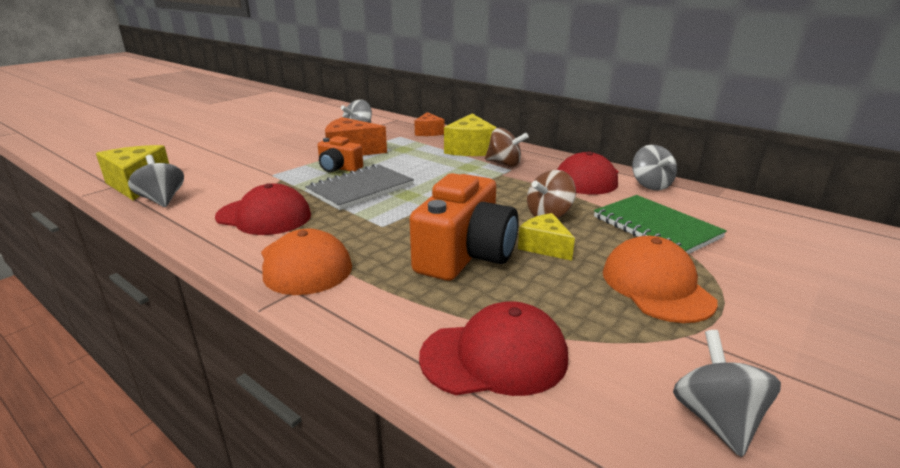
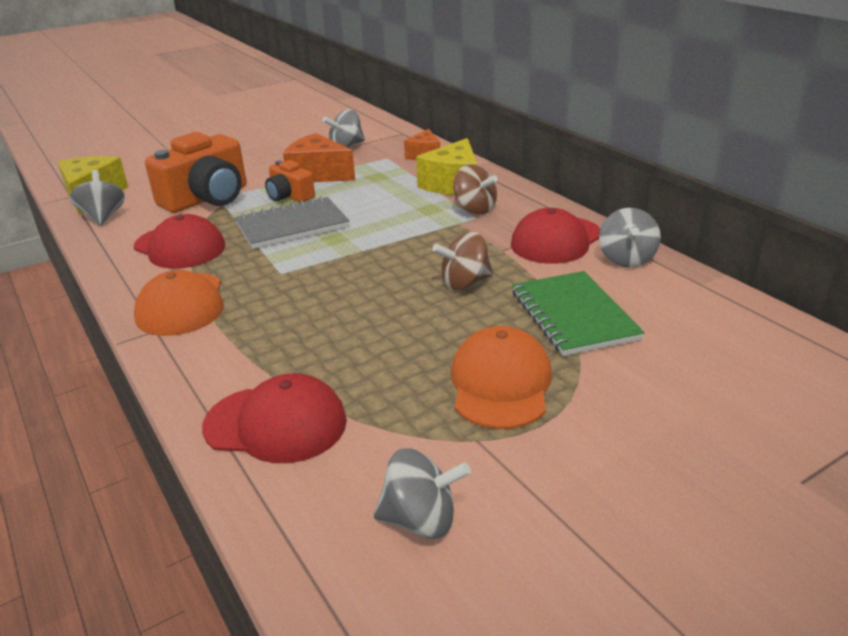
camera: 20 degrees right, 5 degrees up
orange camera [410,173,519,281] -> orange camera moved to [145,132,246,213]
yellow cheese [518,213,575,261] -> none
grey spinning top [673,330,781,457] -> grey spinning top turned 75 degrees clockwise [374,448,471,539]

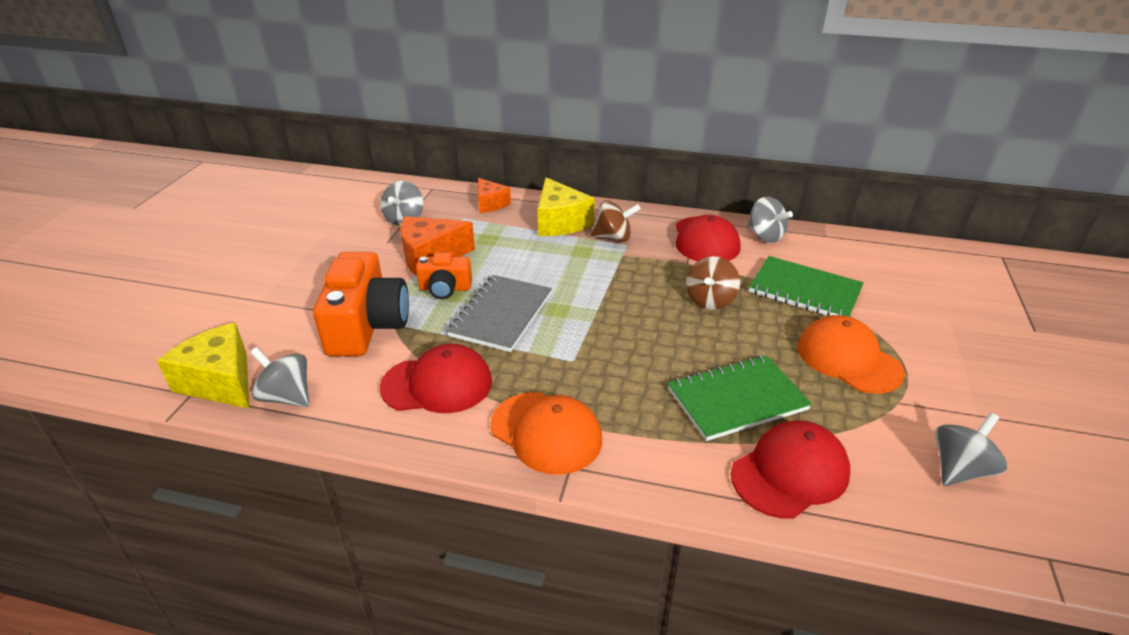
camera: 45 degrees left, 5 degrees up
none -> green notebook [668,355,812,441]

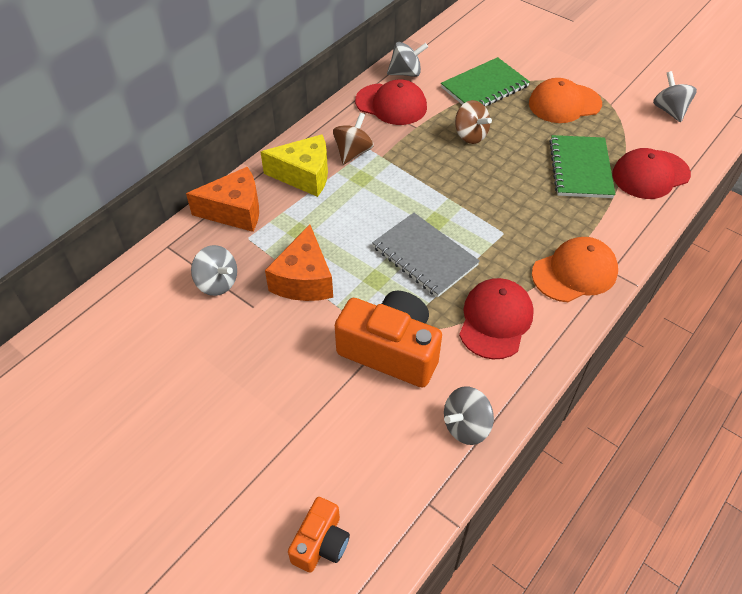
camera: 65 degrees left, 15 degrees up
yellow cheese [157,323,249,408] -> none
orange camera [416,253,472,299] -> orange camera moved to [288,497,350,573]
orange cheese [478,178,511,213] -> orange cheese [186,167,259,232], size x1.60
red cap [731,420,850,519] -> red cap turned 105 degrees counterclockwise [612,148,691,199]

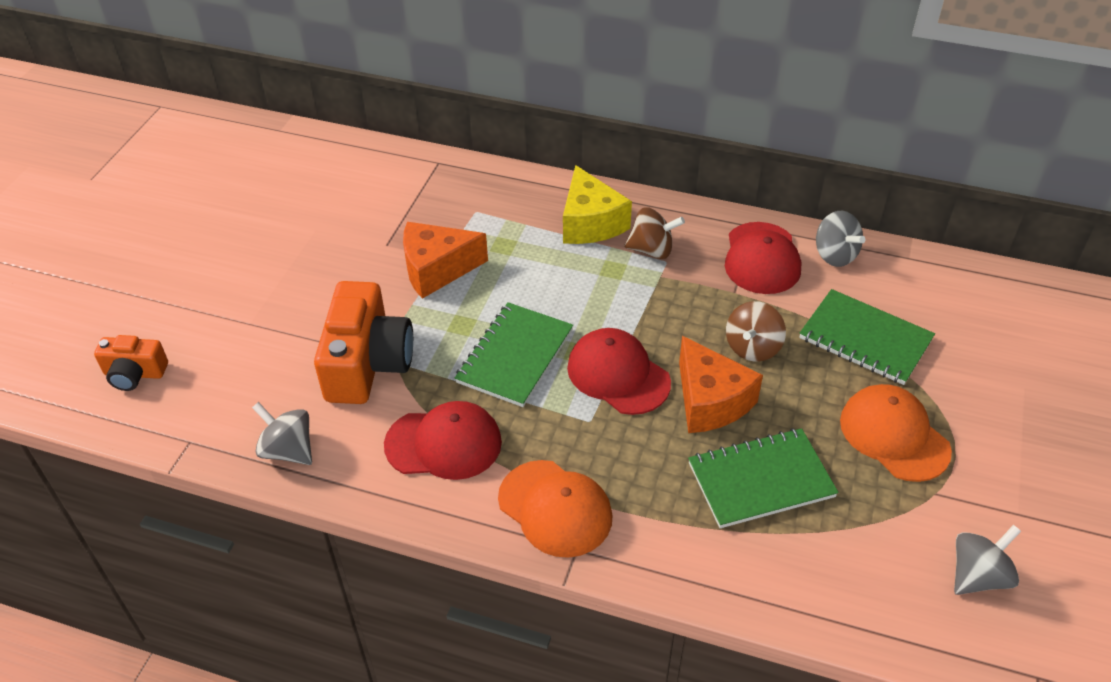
camera: 70 degrees right, 5 degrees down
orange cheese [186,167,259,232] -> orange cheese moved to [679,336,763,433]
grey spinning top [191,245,237,296] -> none
grey notebook [372,213,480,297] -> green notebook [455,302,573,407]
red cap [612,148,691,199] -> red cap moved to [567,328,671,415]

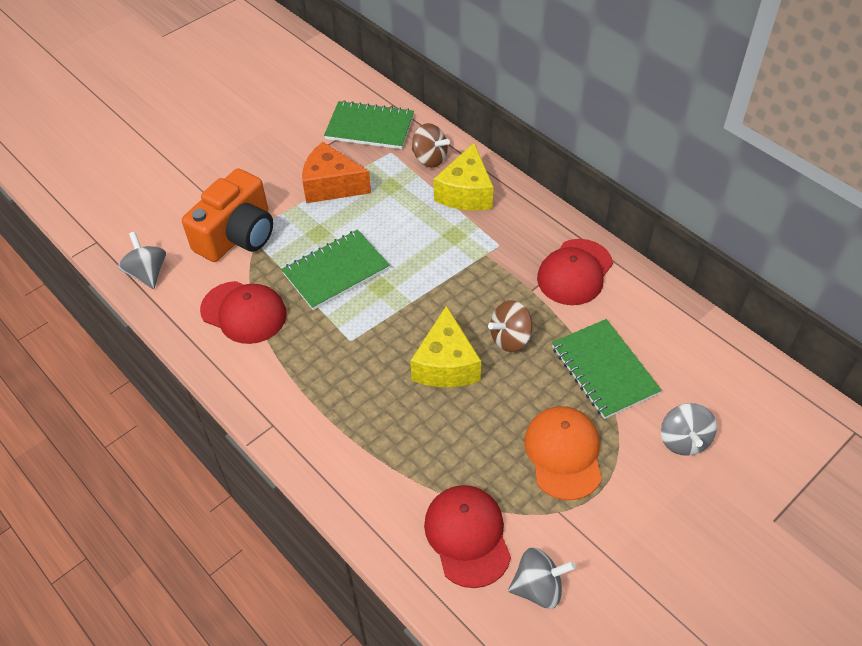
camera: 30 degrees right, 5 degrees up
orange camera [94,335,168,391] -> none
orange cap [498,460,613,558] -> none
red cap [567,328,671,415] -> red cap moved to [424,485,511,588]
brown spinning top [624,207,685,259] -> brown spinning top moved to [412,123,450,168]
orange cheese [679,336,763,433] -> yellow cheese [410,305,481,387]
green notebook [688,428,839,528] -> green notebook moved to [324,100,414,149]
grey spinning top [816,211,865,267] -> grey spinning top moved to [661,403,717,456]

